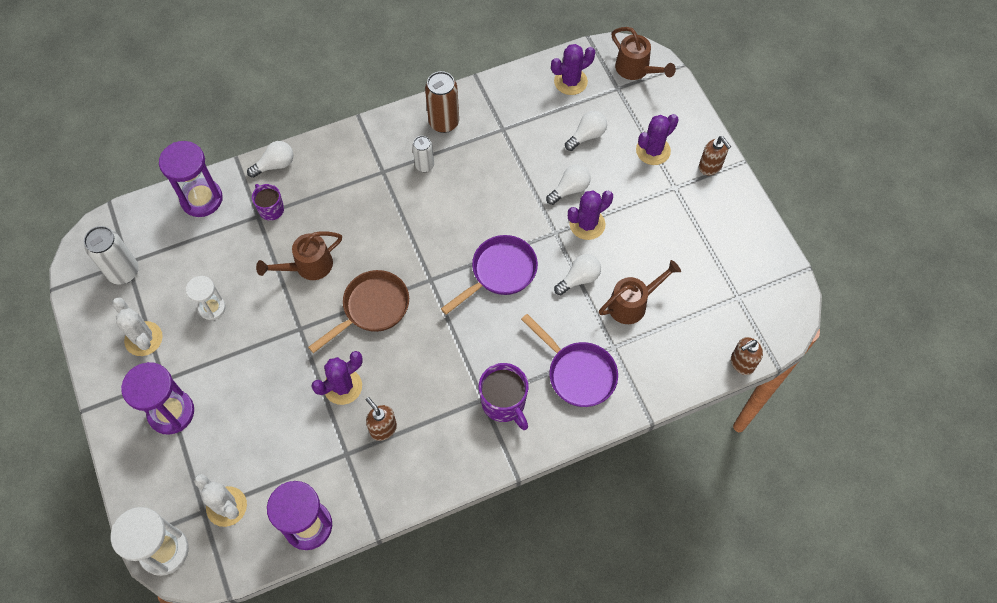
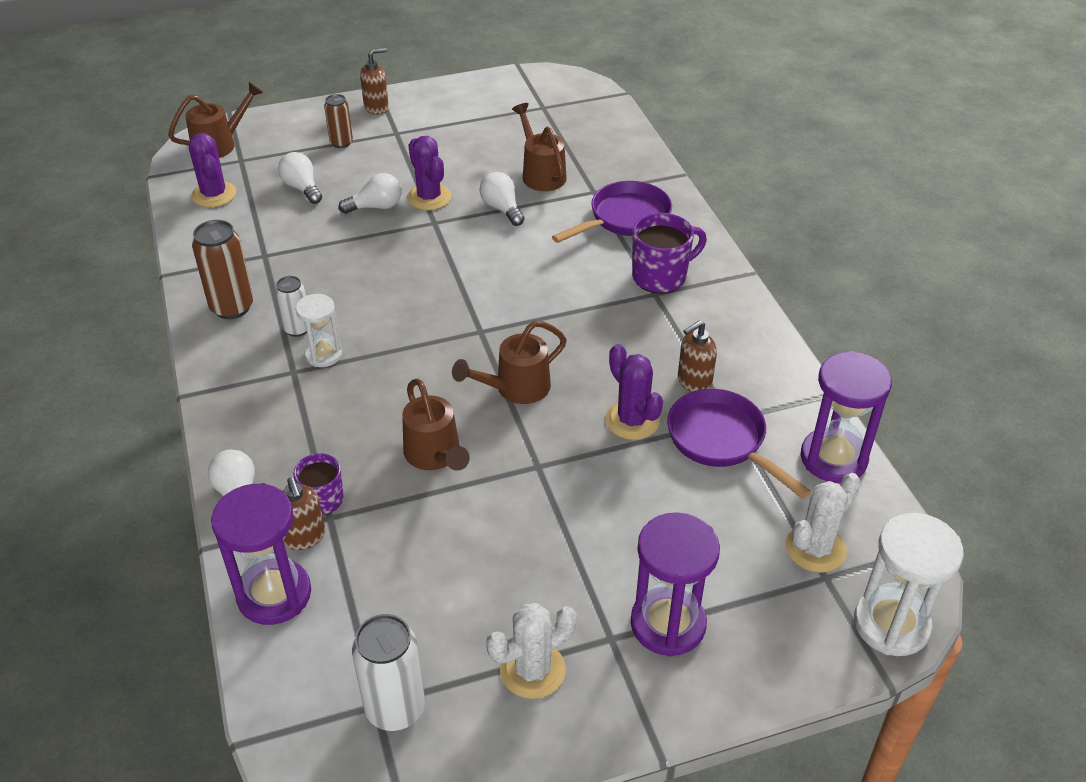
camera: 85 degrees left, 20 degrees down
white hourglass [186,276,226,320] -> white hourglass moved to [296,294,342,367]
brown pan [308,270,409,353] -> brown watering can [452,321,567,404]
purple pan [441,235,538,315] -> purple pan moved to [667,389,811,499]
white light bulb [546,165,591,205] -> white light bulb turned 105 degrees clockwise [339,173,402,214]
purple cactus [636,114,679,165] -> brown can [324,94,353,148]
brown soap dispenser [731,337,763,375] -> brown soap dispenser moved to [282,477,325,550]

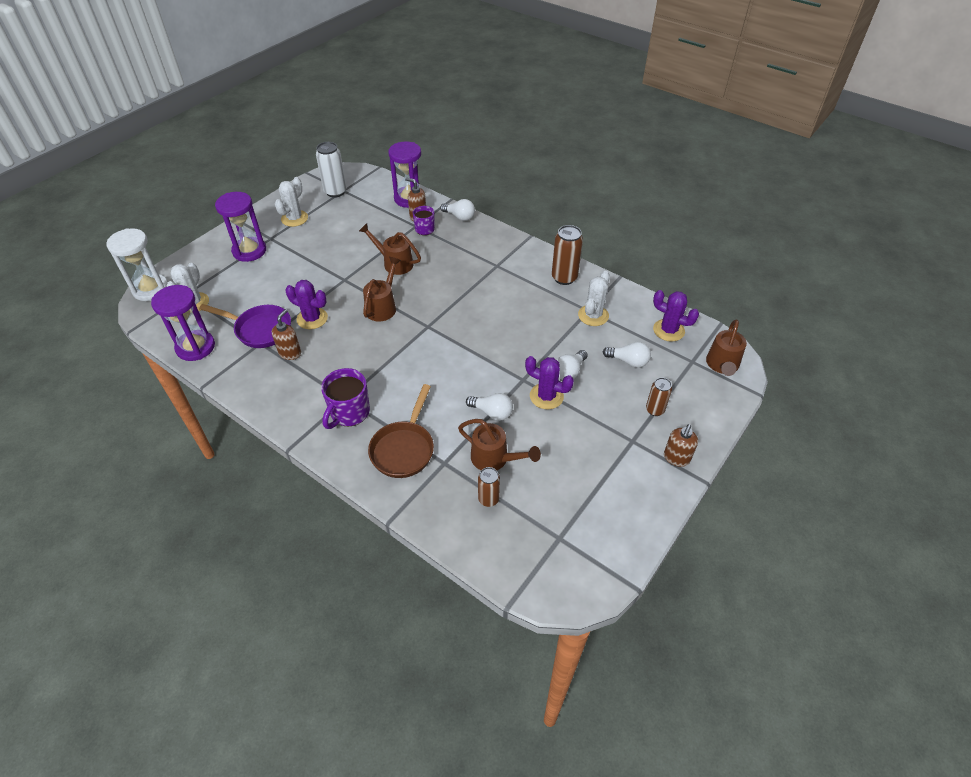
camera: 145 degrees right, 5 degrees up
white can [275,276,307,337] -> none
white hourglass [296,294,342,367] -> none
purple pan [552,181,672,243] -> brown pan [368,384,434,478]
none -> brown can [478,467,500,507]
none -> white cactus [578,271,610,326]

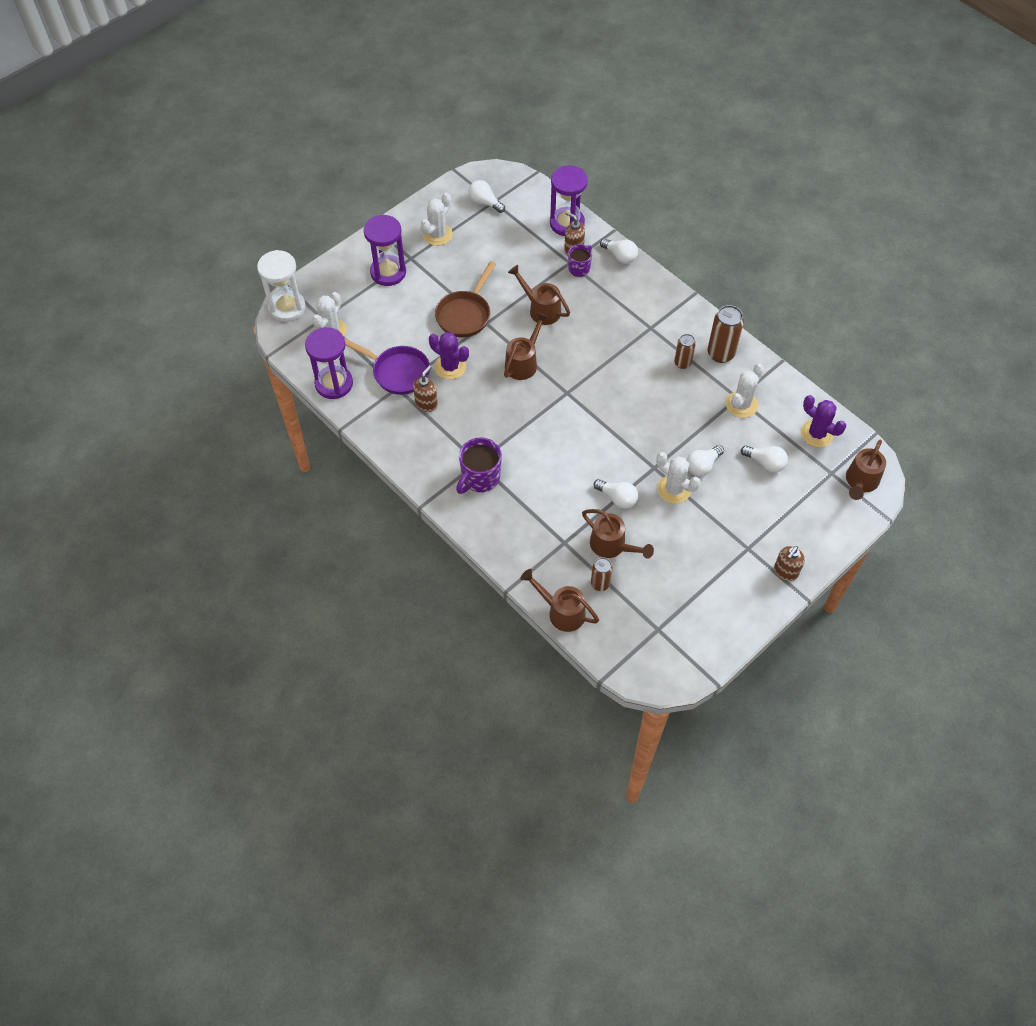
camera: 10 degrees right, 10 degrees up
white can [316,142,347,198] -> white light bulb [468,180,505,213]
brown pan [368,384,434,478] -> brown pan moved to [435,261,496,337]
purple cactus [525,356,574,410] -> white cactus [656,452,701,504]
brown can [646,378,672,416] -> brown can moved to [674,334,696,369]
none -> brown watering can [520,569,599,632]

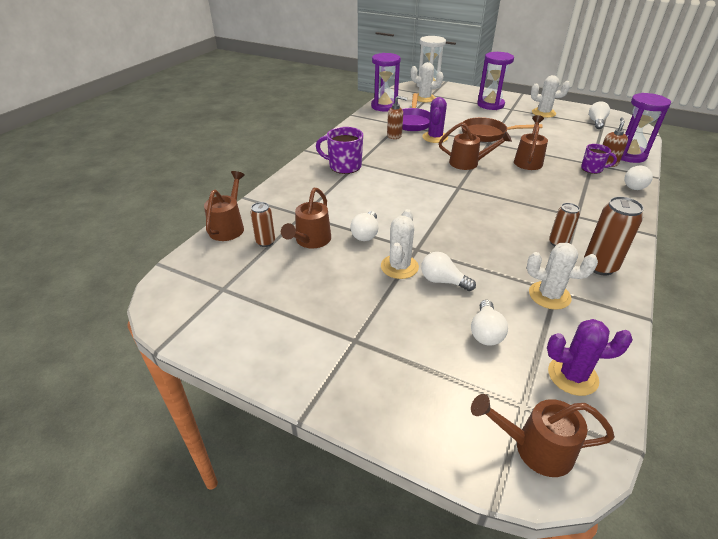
camera: 70 degrees right, 20 degrees down
brown soap dispenser [774,546,805,581] -> none
purple cactus [801,395,846,447] -> purple cactus turned 75 degrees clockwise [547,319,633,396]

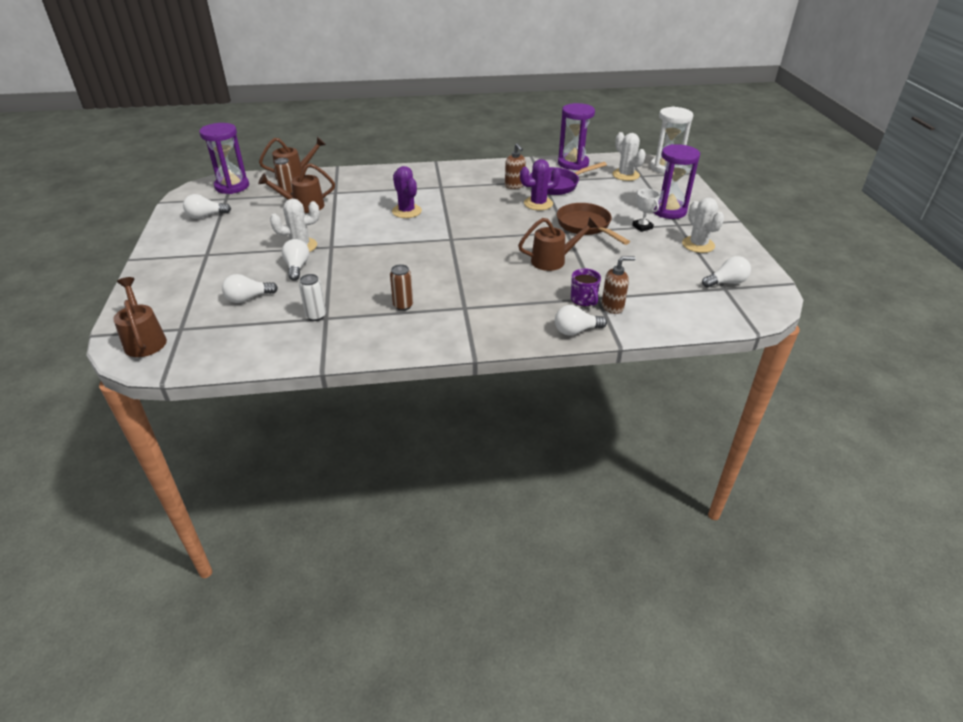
camera: 55 degrees right, 0 degrees up
purple mug [316,127,363,174] -> none
white light bulb [350,211,378,241] -> white light bulb moved to [183,194,231,219]
brown watering can [439,122,512,170] -> none
white cactus [527,243,598,310] -> white can [299,274,326,321]
purple cactus [547,319,633,396] -> purple cactus moved to [392,166,422,218]
brown can [584,196,644,275] -> none
purple hourglass [621,93,671,163] -> purple hourglass moved to [199,123,249,194]
none -> white trophy [632,189,660,232]

